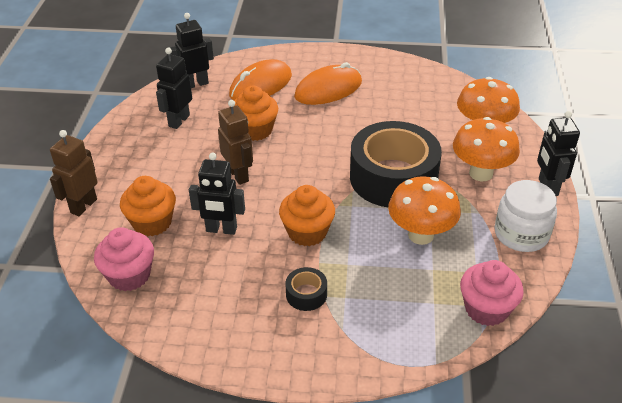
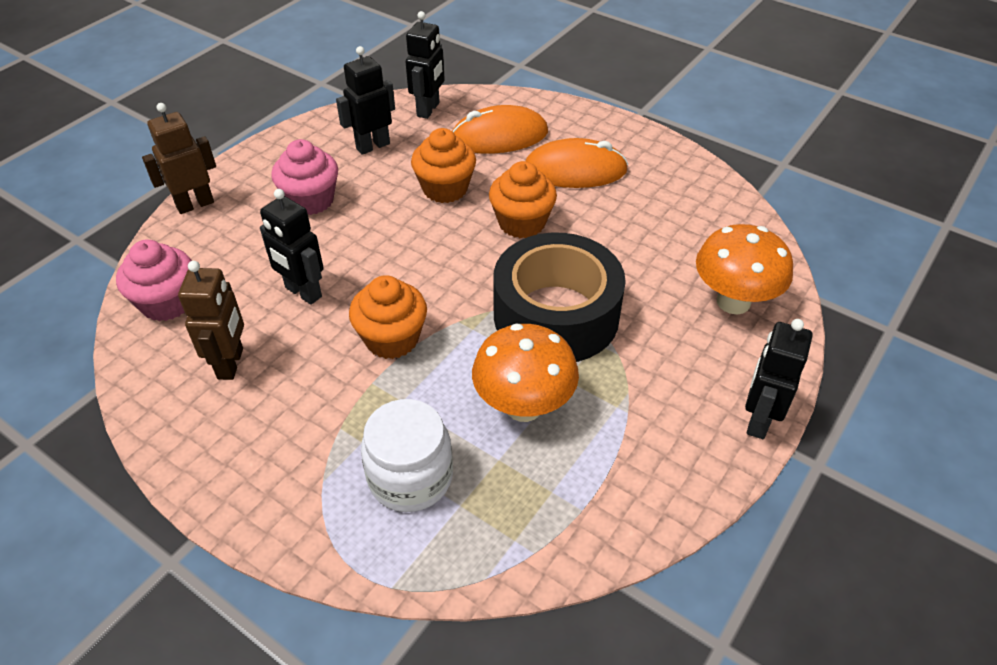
camera: 30 degrees right, 5 degrees up
orange cupcake [120,176,176,236] -> orange cupcake moved to [489,161,557,238]
black robot [170,13,214,88] -> black robot turned 105 degrees clockwise [406,11,445,119]
brown robot [218,100,253,185] -> brown robot moved to [178,261,244,380]
black tape [285,267,327,311] -> none
orange mushroom [453,117,520,181] -> none
pink cupcake [460,260,524,326] -> pink cupcake moved to [271,139,338,215]
white jar [495,180,557,252] -> white jar moved to [361,399,453,512]

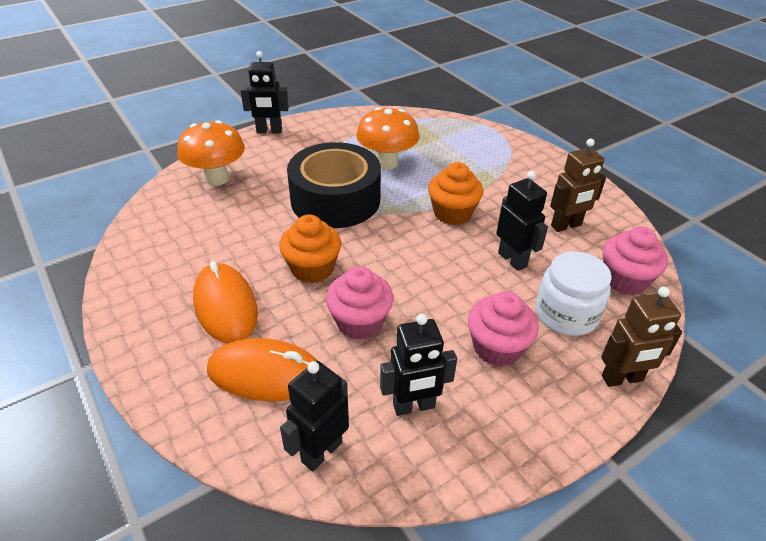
camera: 160 degrees left, 5 degrees down
brown robot [178,261,244,380] -> brown robot turned 135 degrees counterclockwise [550,139,606,232]
white jar [361,399,453,512] -> white jar moved to [536,251,612,336]
orange cupcake [411,128,476,203] -> pink cupcake [326,266,393,340]
orange mouse [526,138,628,188] -> orange mouse turned 45 degrees clockwise [193,261,258,343]
black robot [745,319,813,439] -> black robot turned 45 degrees clockwise [240,51,289,134]

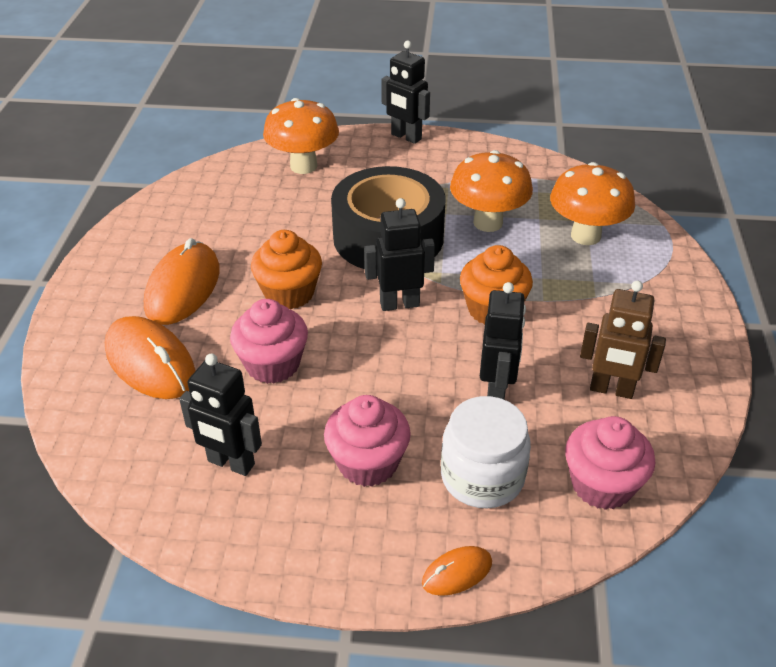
camera: 40 degrees right, 0 degrees up
black robot [280,361,349,471] -> black robot moved to [364,198,435,311]
brown robot [601,287,682,387] -> orange mouse [422,546,492,596]
none -> orange mushroom [550,162,635,245]

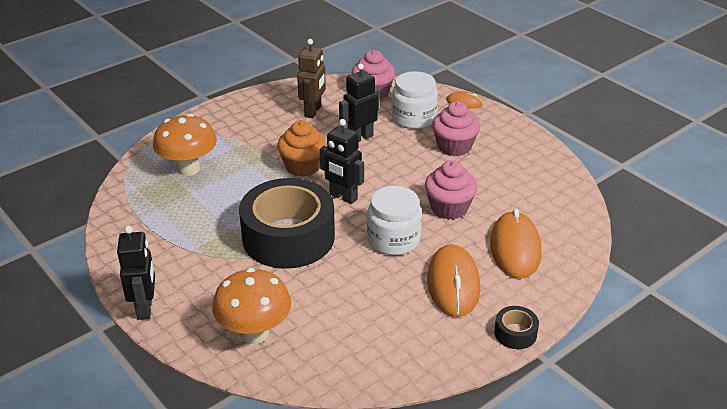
camera: 135 degrees left, 5 degrees down
orange mouse [144,238,220,325] -> orange mouse turned 60 degrees counterclockwise [427,244,480,317]
black robot [179,354,262,476] -> none
orange cupcake [251,230,322,309] -> white jar [367,186,422,255]
orange mushroom [450,150,533,232] -> none
brown robot [580,281,666,399] -> brown robot turned 45 degrees clockwise [297,39,326,118]
none -> black tape [494,306,539,349]

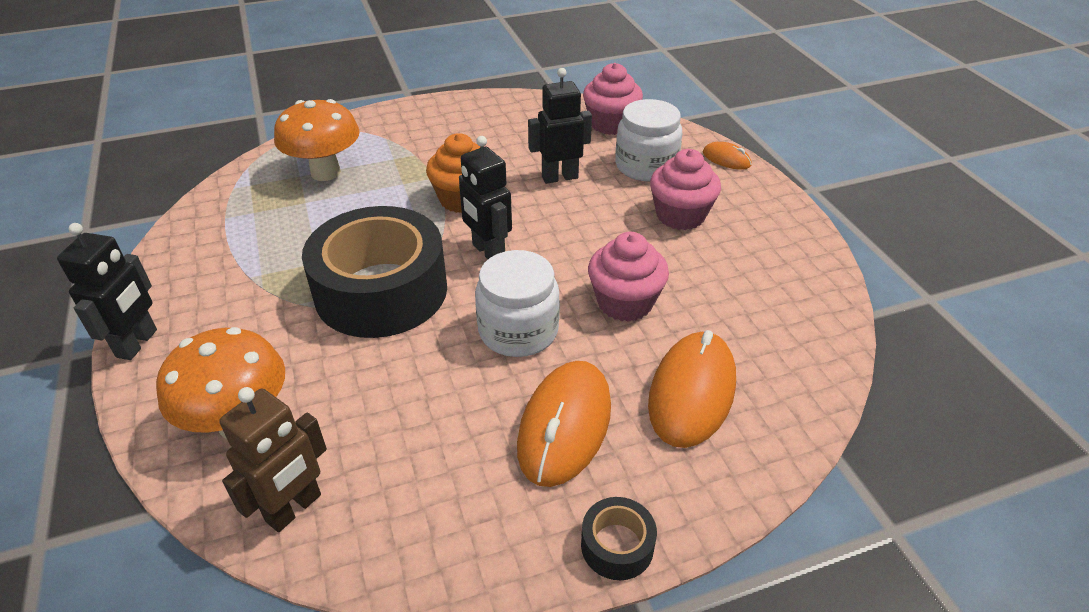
camera: 20 degrees right, 5 degrees up
brown robot [297,39,326,118] -> brown robot moved to [219,387,327,532]

